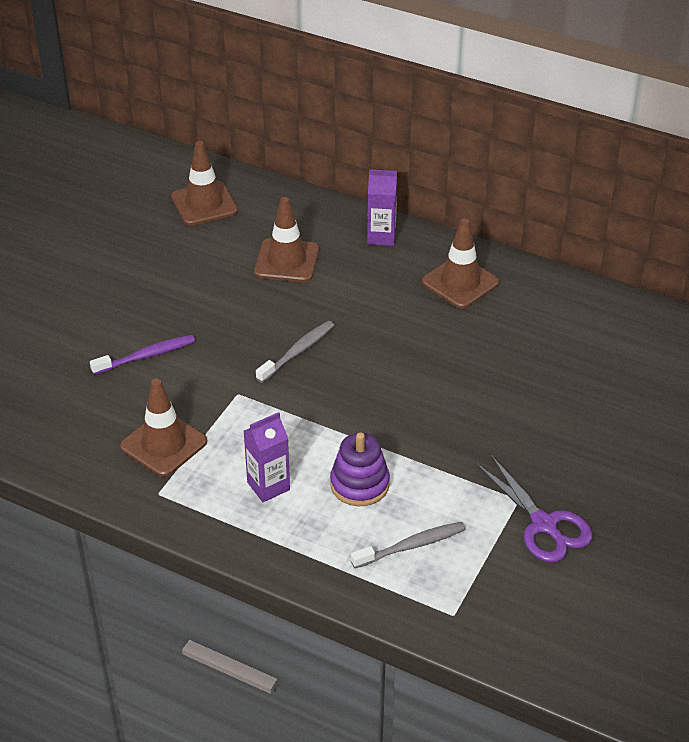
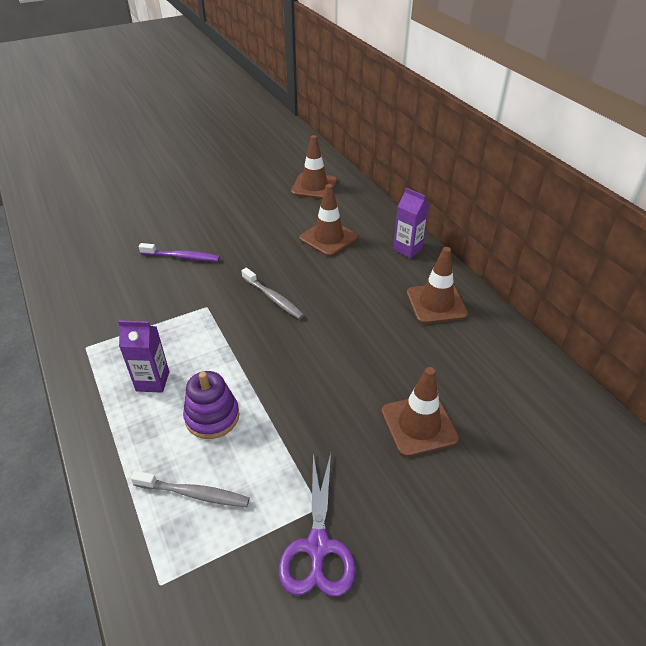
camera: 35 degrees right, 0 degrees up
brown traffic cone [120,379,207,477] -> brown traffic cone moved to [381,367,459,457]
grey toothbrush [256,321,335,383] -> grey toothbrush turned 60 degrees clockwise [242,268,304,319]

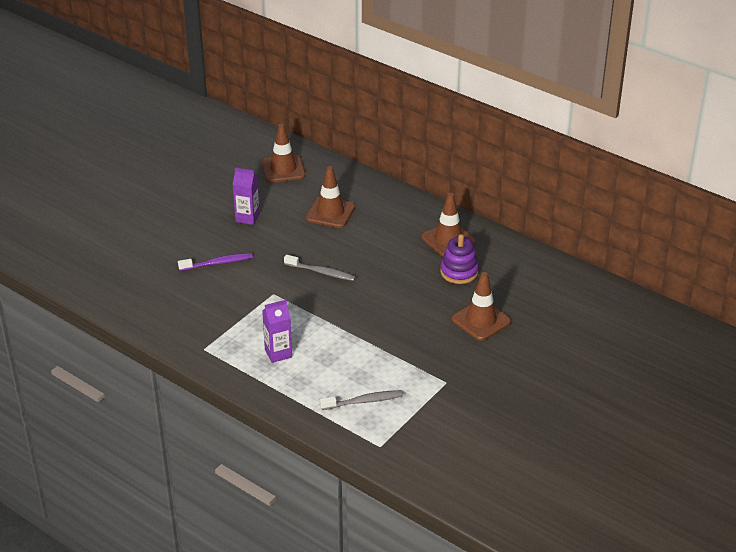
camera: 25 degrees left, 5 degrees down
purple stacking toy [183,371,239,439] -> purple stacking toy moved to [440,234,479,284]
purple scissors [279,453,356,597] -> none
purple carton [393,188,429,258] -> purple carton moved to [232,167,260,225]

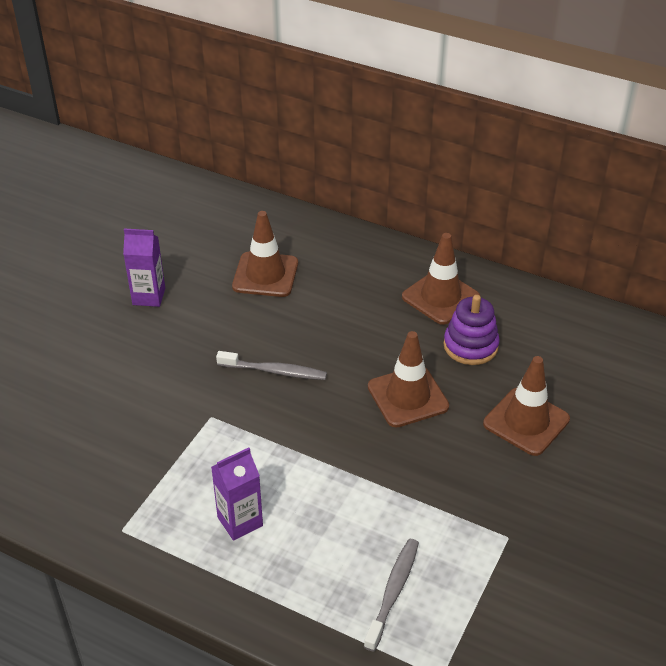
camera: 10 degrees left, 5 degrees up
purple toothbrush [178,253,253,271] -> none
brown traffic cone [261,123,306,183] -> brown traffic cone moved to [368,331,449,428]
grey toothbrush [320,390,403,410] -> grey toothbrush turned 45 degrees counterclockwise [364,539,419,652]

